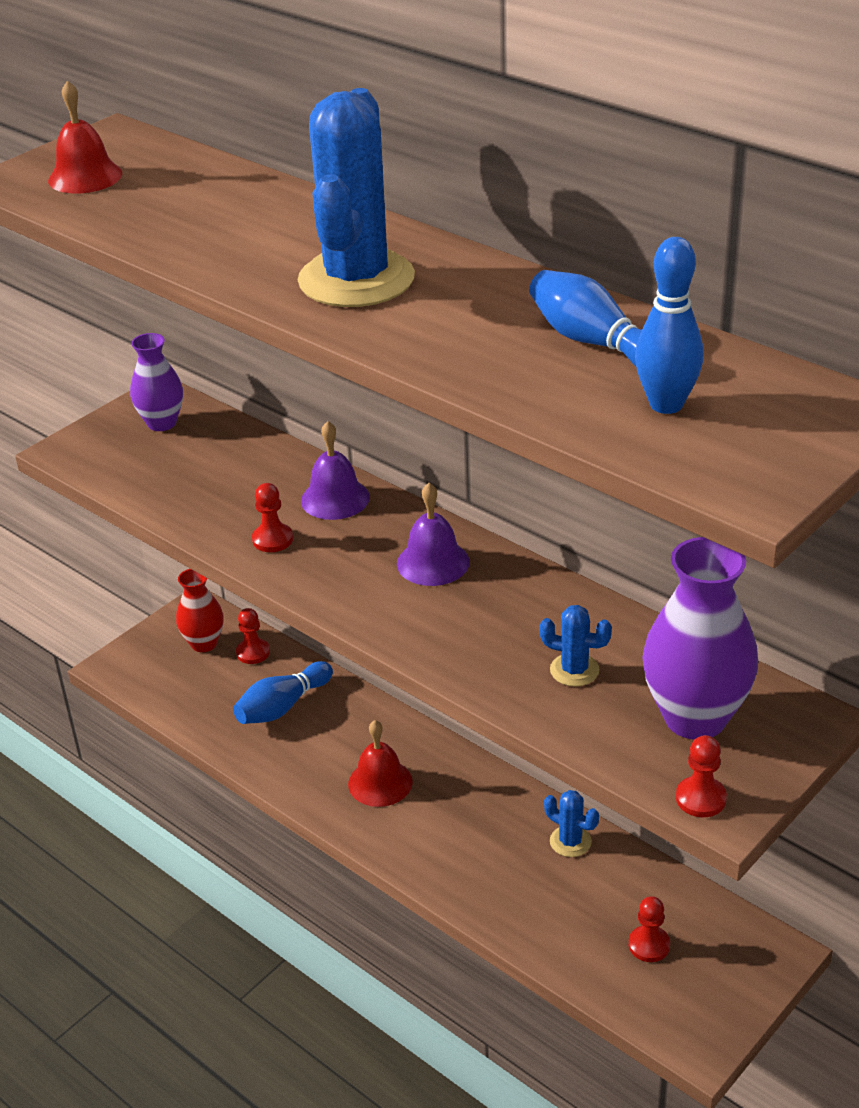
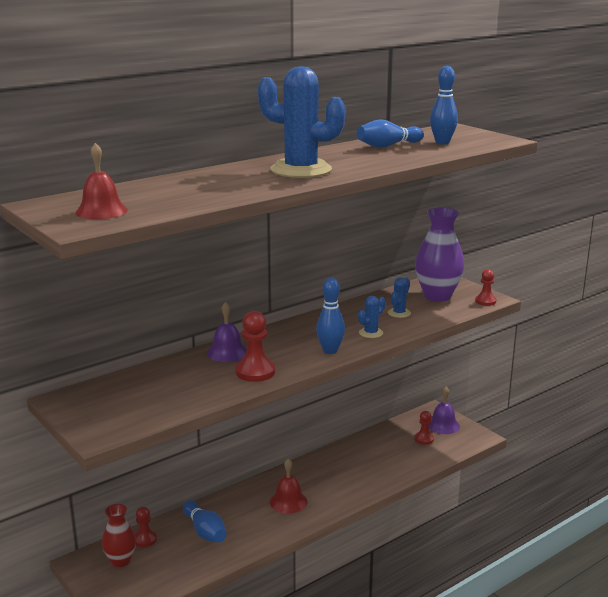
camera: 80 degrees left, 15 degrees down
purple vase [130,333,183,431] -> none
red pawn [252,483,293,552] -> red pawn [236,311,275,382], size x1.62
purple bell [397,483,470,586] -> purple bell moved to [429,387,460,434]
blue cactus [544,790,599,857] -> blue cactus moved to [358,296,386,338]
none -> blue bowling pin [316,278,345,354]

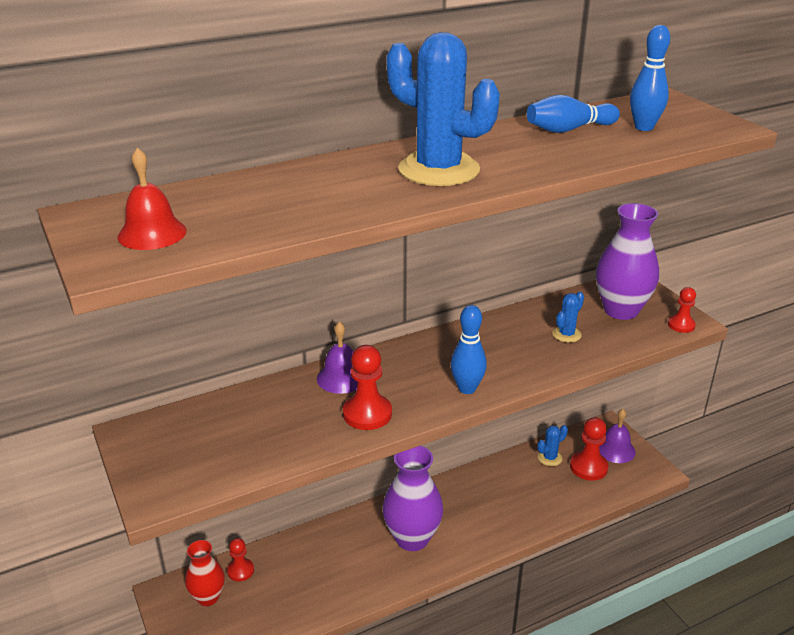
camera: 10 degrees right, 10 degrees up
blue bowling pin [183,500,226,543] -> none
red bell [270,458,308,514] -> purple vase [382,446,443,551]
blue cactus [358,296,386,338] -> blue cactus moved to [537,425,568,466]
red pawn [414,411,434,445] -> red pawn [570,417,608,481], size x1.62

